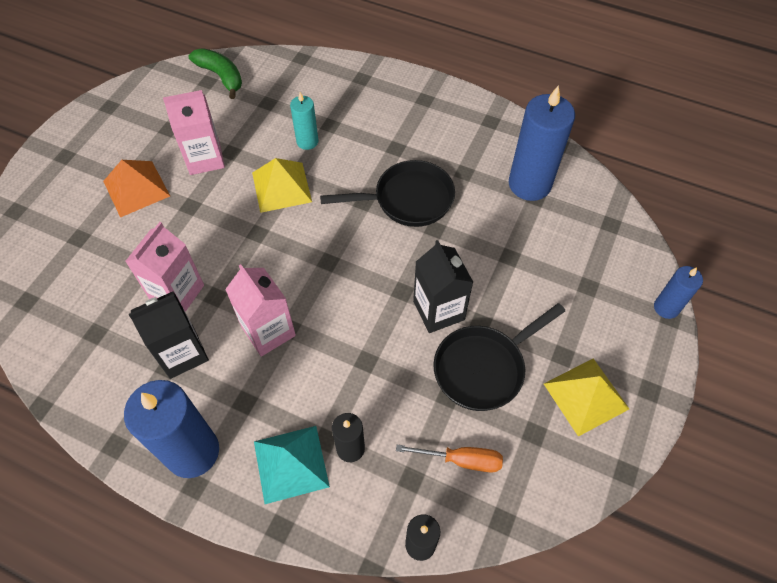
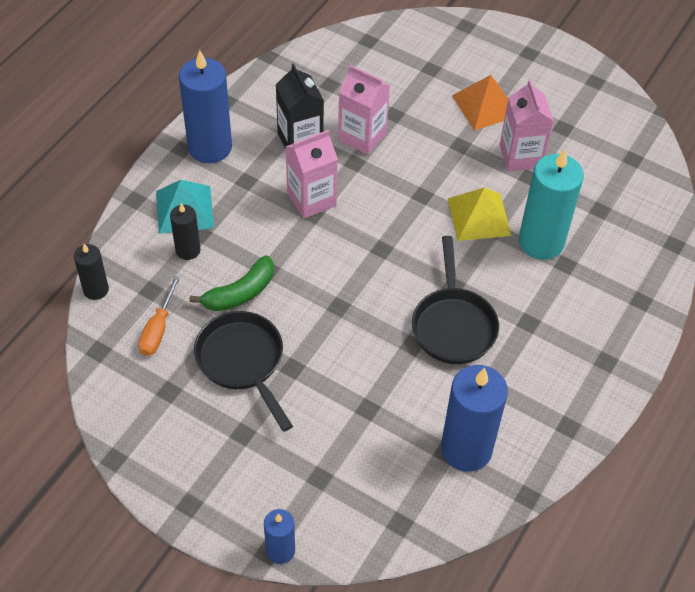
camera: 95 degrees right, 5 degrees down
green banana [188,48,242,99] -> green banana moved to [189,255,274,311]
turquoise candle [290,92,318,150] -> turquoise candle [519,149,584,260], size x1.88
black carton [413,240,473,333] -> none
yellow pyramid [544,358,629,437] -> none

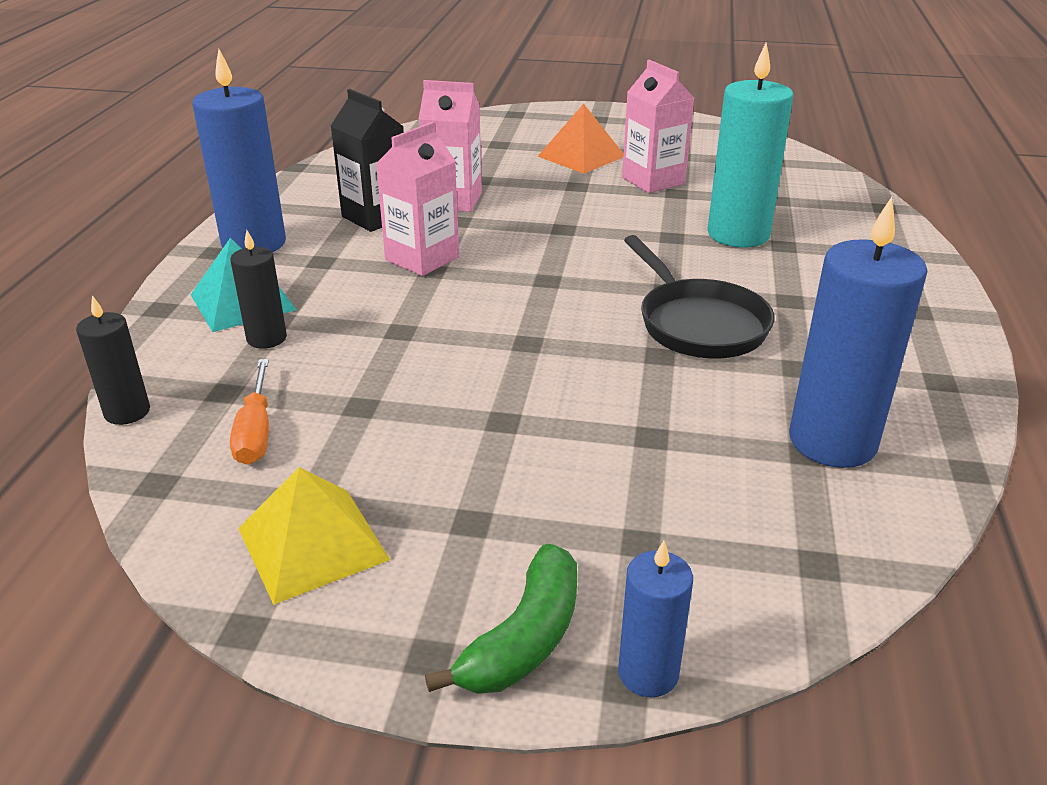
camera: 20 degrees left, 20 degrees down
green banana [189,255,274,311] -> green banana moved to [425,543,577,694]
black pan [194,311,293,432] -> none
yellow pyramid [448,187,511,241] -> yellow pyramid moved to [238,467,390,605]

